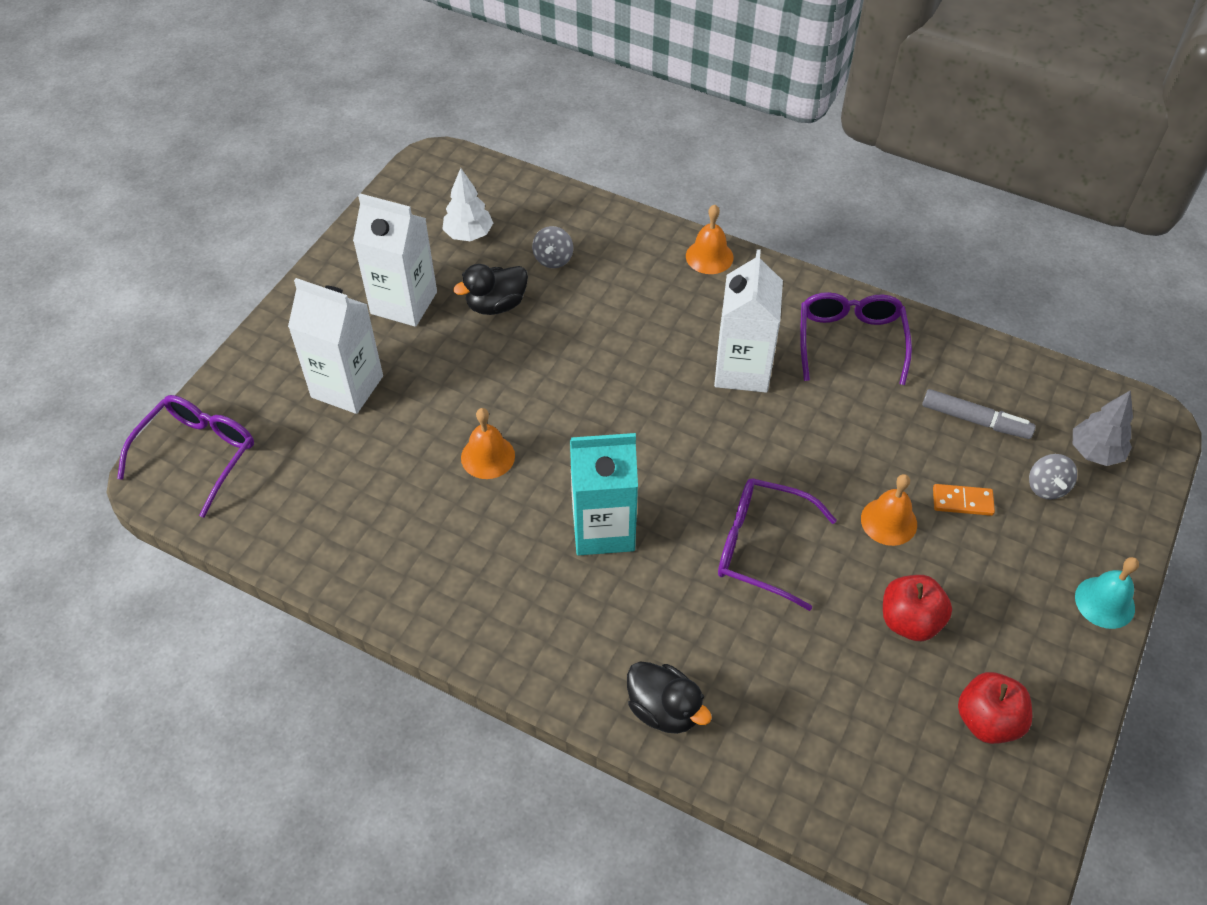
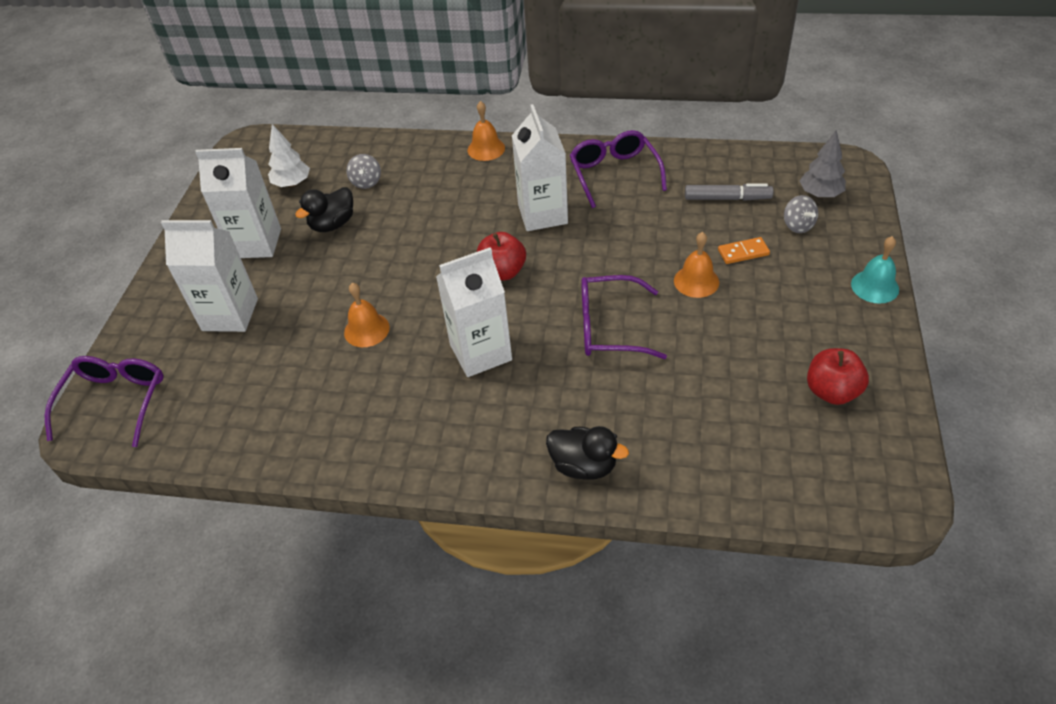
camera: 15 degrees left, 5 degrees down
turquoise carton [570,433,638,555] -> white carton [436,247,512,377]
red apple [883,575,952,641] -> red apple moved to [477,232,526,280]

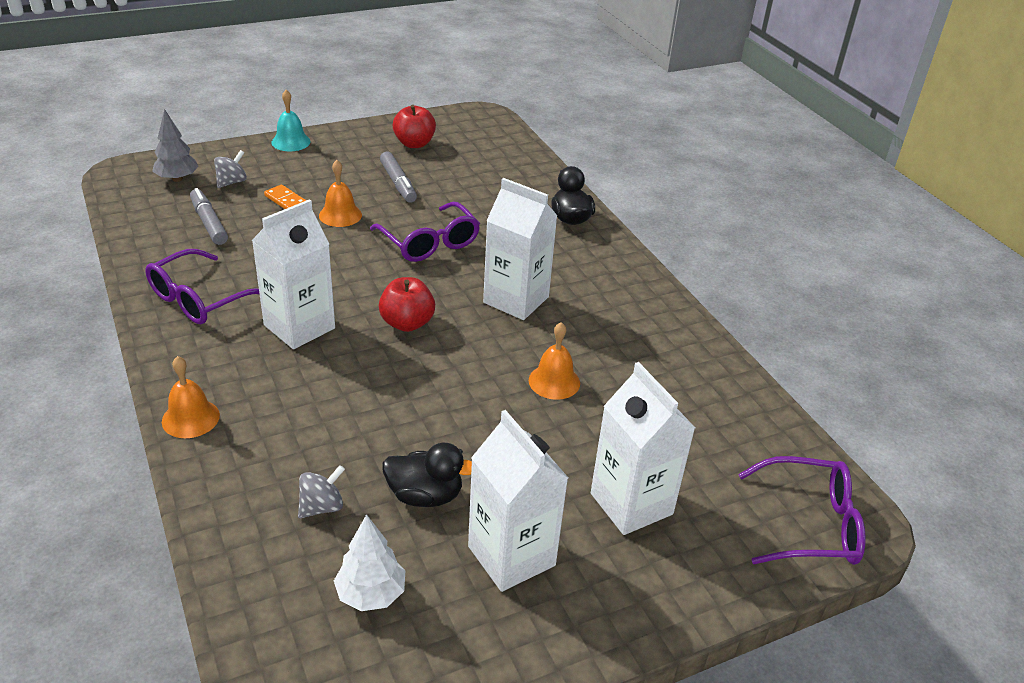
camera: 130 degrees left, 10 degrees down
purple glasses [45,356,164,447] -> purple glasses turned 150 degrees counterclockwise [738,456,866,565]
none -> grey marker [380,152,417,203]

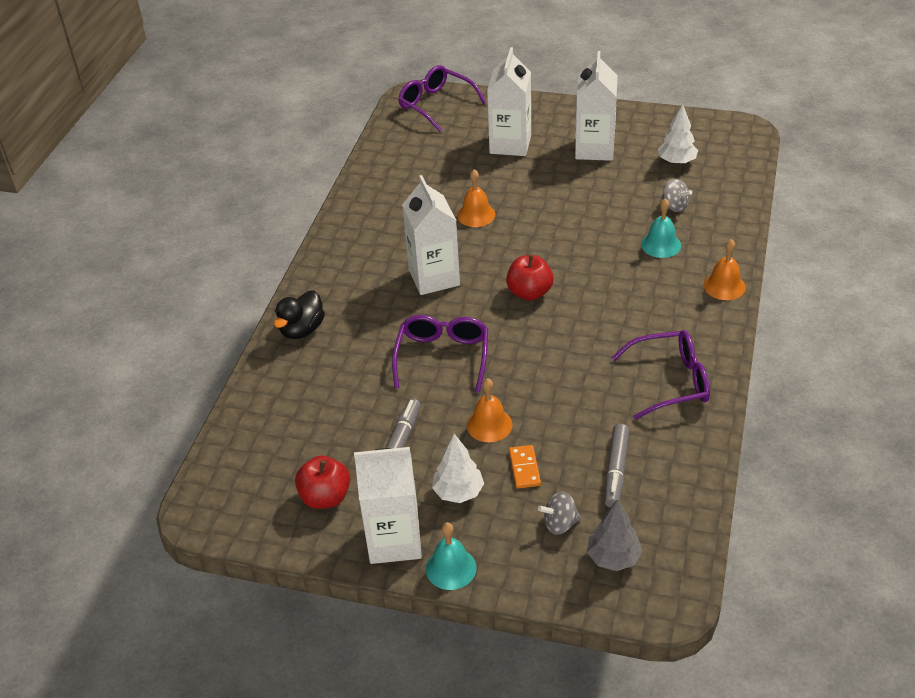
camera: 135 degrees left, 5 degrees up
white carton [252,199,335,349] -> white carton moved to [354,447,422,564]
grey spinning top [298,465,345,518] -> grey spinning top turned 135 degrees counterclockwise [661,179,692,212]
black duck [382,443,472,507] -> none
none -> white tree [432,434,484,503]
none -> turquoise bell [641,198,681,258]

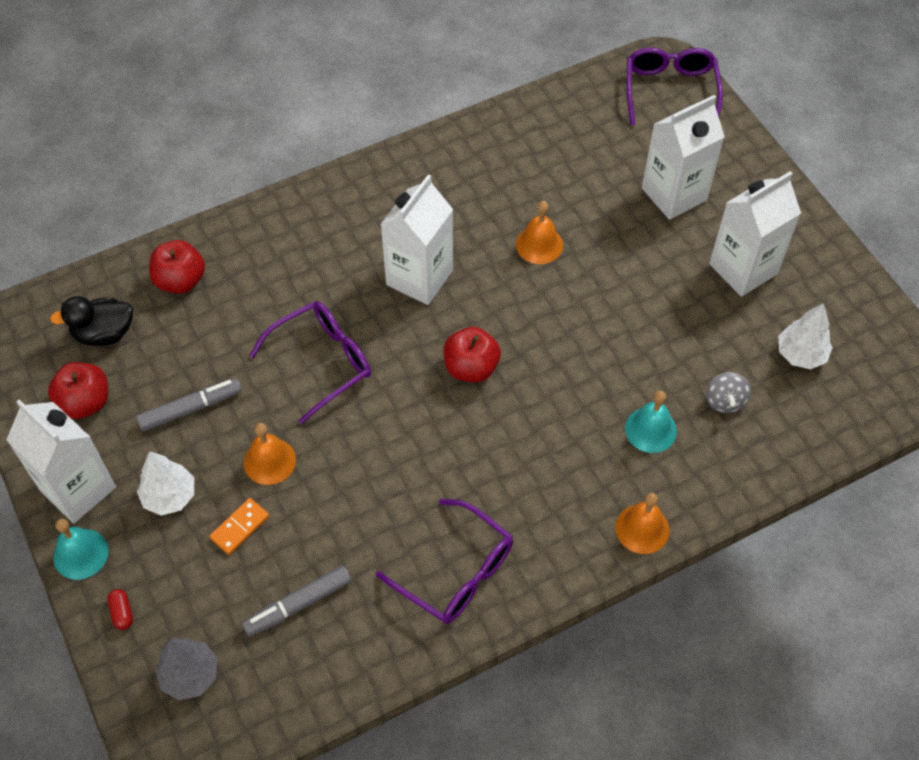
camera: 45 degrees right, 15 degrees up
black duck [274,290,325,339] -> black duck moved to [50,296,133,346]
grey spinning top [538,492,581,535] -> none
none -> red capsule [107,589,133,630]
none -> red apple [149,240,205,294]

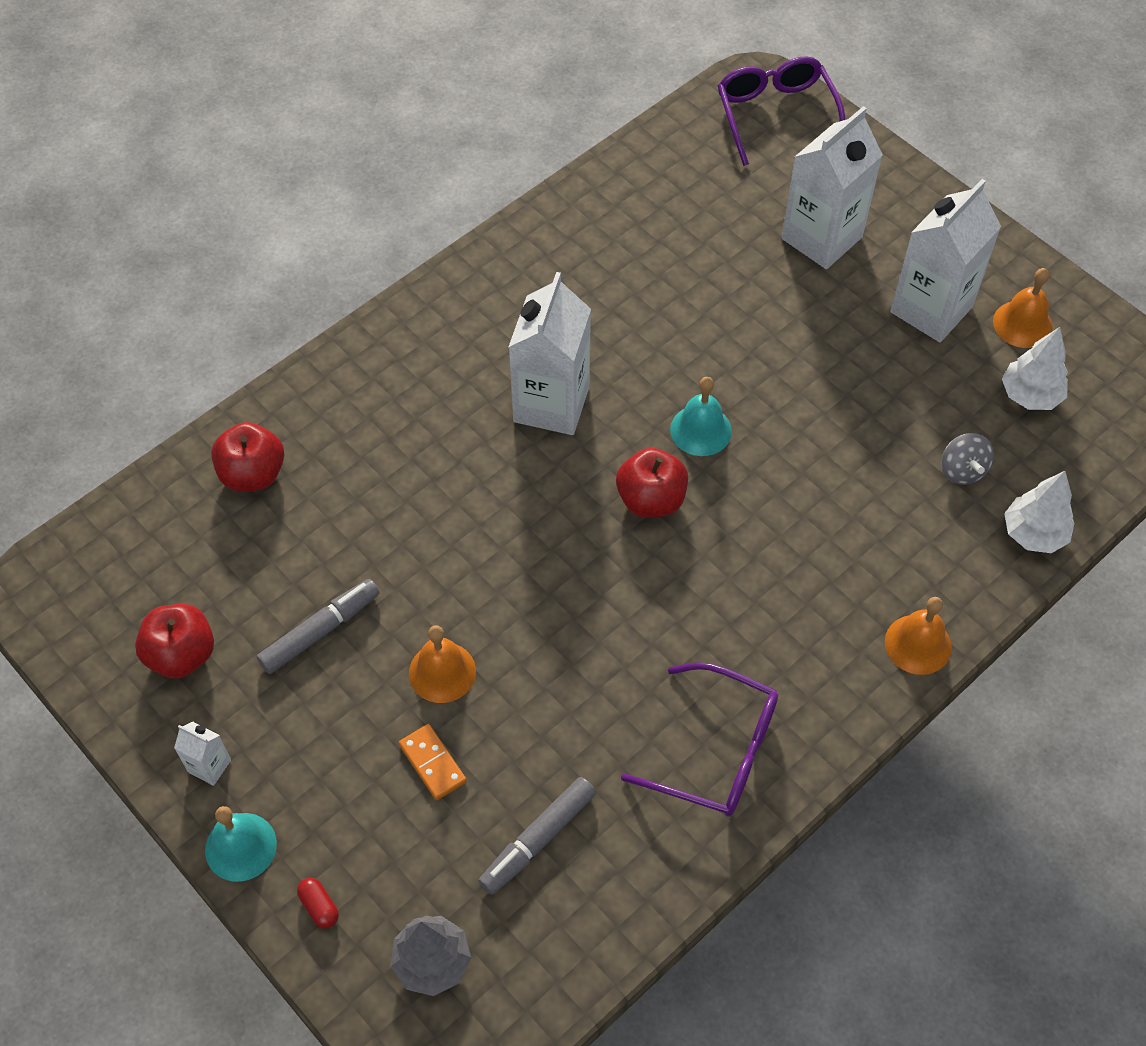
camera: 15 degrees left, 0 degrees up
white carton [6,399,116,523] -> white carton [174,721,231,786], size x0.44
black duck [50,296,133,346] -> none
white tree [137,451,194,516] -> white tree moved to [1004,471,1075,553]
orange domino [209,498,269,555] -> orange domino turned 60 degrees counterclockwise [399,724,467,800]
purple glasses [249,301,371,424] -> none
orange bell [516,201,563,264] -> orange bell moved to [993,268,1053,348]
turquoise bell [625,391,677,453] -> turquoise bell moved to [670,377,732,456]

